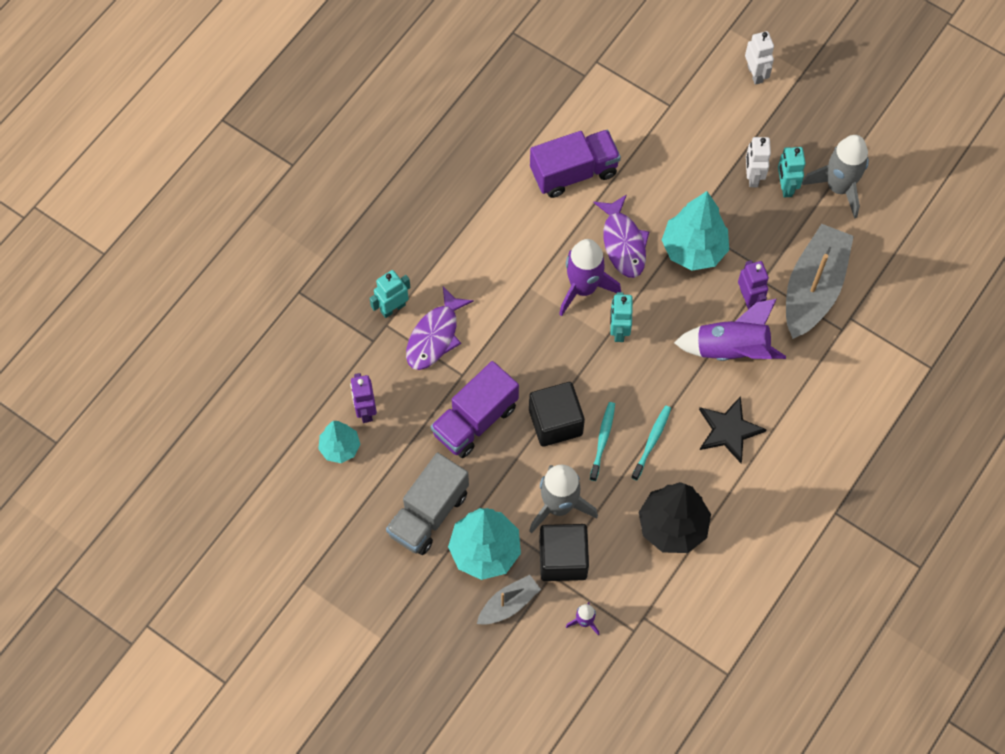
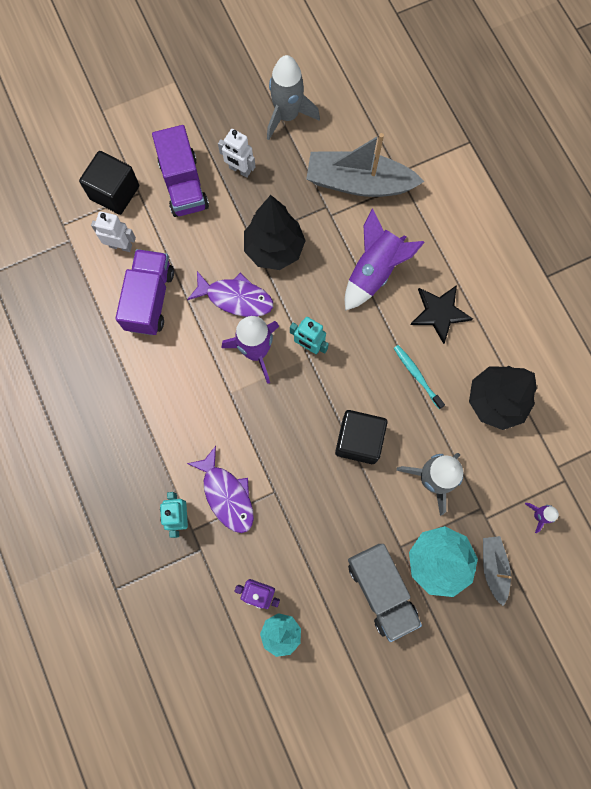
camera: 60 degrees left, 10 degrees up
purple truck [431,361,519,458] -> purple truck moved to [152,125,209,217]
black cube [539,524,589,581] -> black cube moved to [79,151,139,215]
turquoise toothbrush [590,402,615,481] -> none
turquoise tree [662,191,729,271] -> black tree [244,195,306,270]
purple robot [738,260,769,309] -> none
white robot [745,31,774,85] -> white robot moved to [91,211,136,252]
turquoise robot [778,147,806,198] -> none
grey boat [786,224,854,339] -> grey boat turned 45 degrees counterclockwise [306,133,425,197]

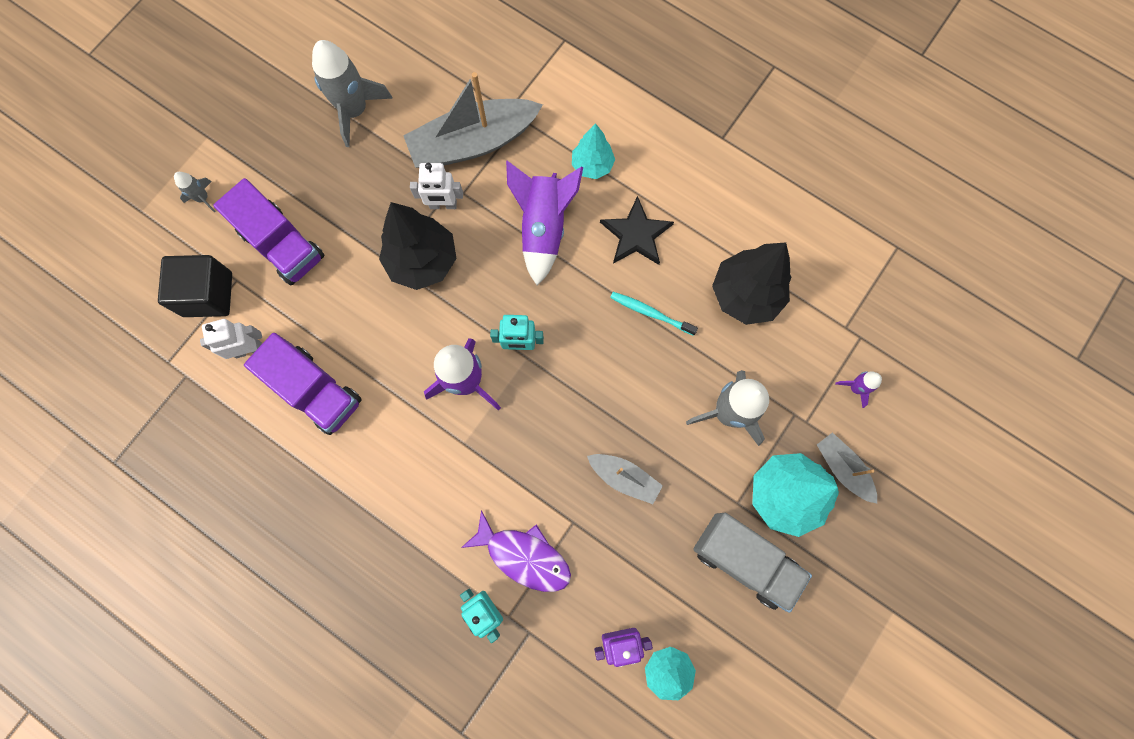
camera: 30 degrees left, 0 degrees up
purple truck [115,249,174,335] -> purple truck turned 150 degrees clockwise [244,333,362,435]
purple fish [187,271,273,317] -> none
white robot [218,129,255,178] -> white robot moved to [410,163,463,209]
black cube [335,410,388,464] -> none
none -> grey rocket [174,172,216,212]
none -> turquoise tree [572,123,615,179]
none -> grey boat [587,454,663,504]

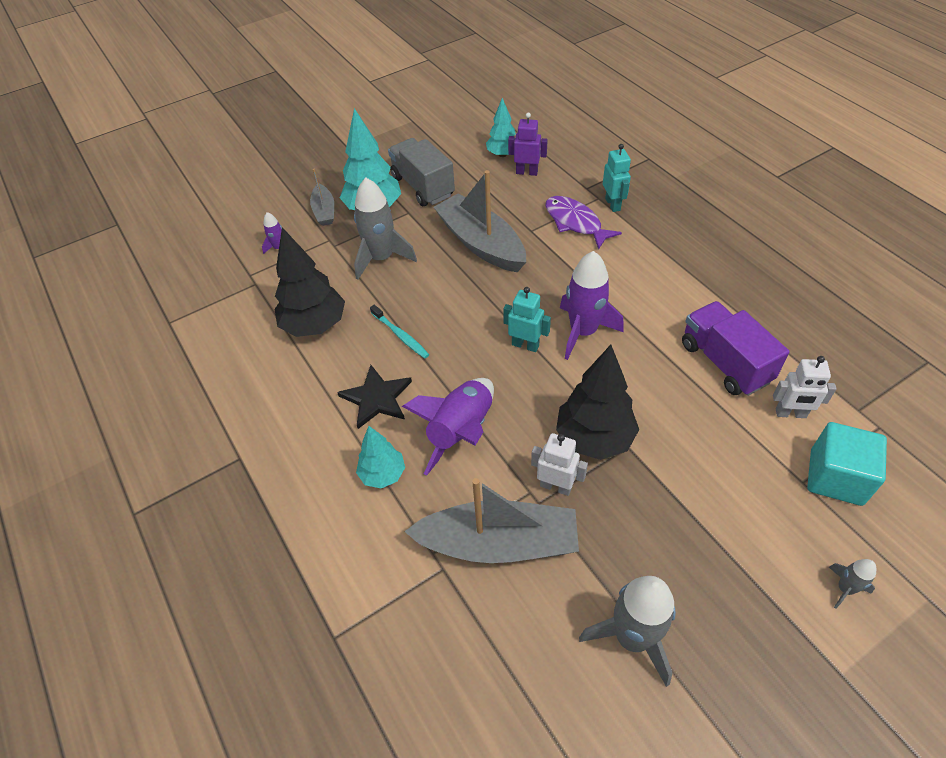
camera: 155 degrees left, 25 degrees down
black cube [158,255,232,317] -> turquoise cube [807,422,887,506]
purple truck [213,178,324,285] -> none
grey boat [587,454,663,504] -> grey boat [434,170,526,272], size x1.93

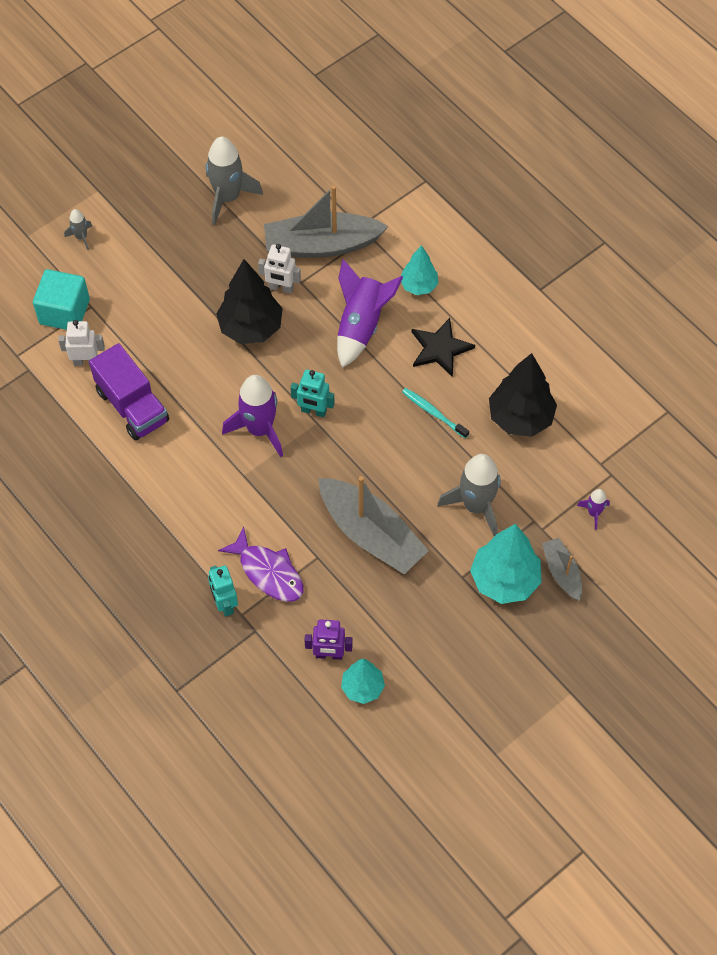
camera: 170 degrees right, 10 degrees up
grey truck [388,138,455,206] -> none

